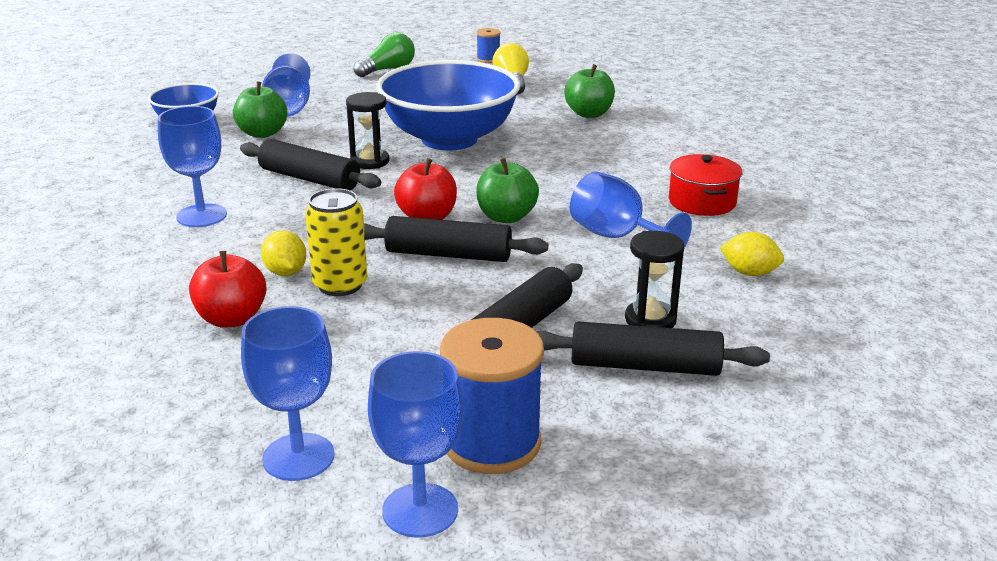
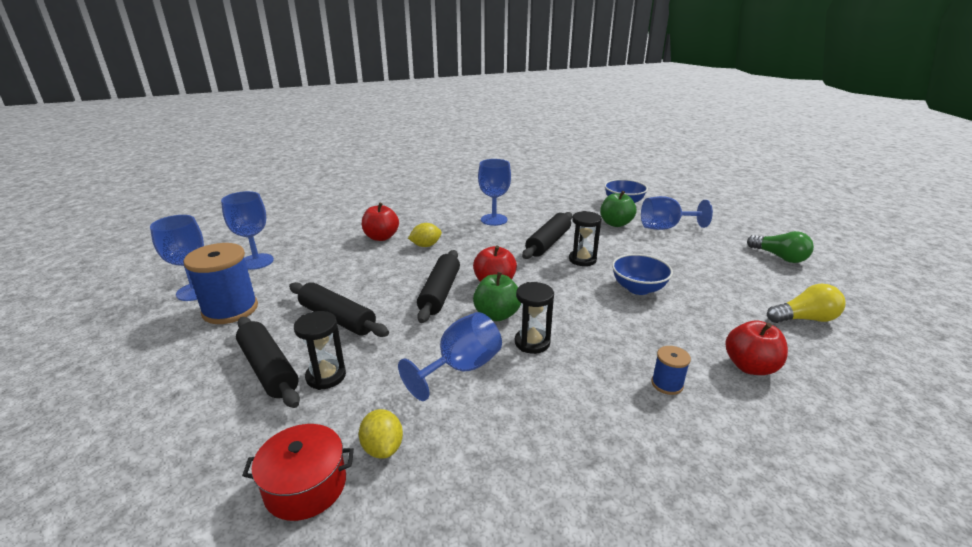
camera: 90 degrees right, 0 degrees up
yellow can [305,188,367,296] -> none
blue bowl [376,60,520,150] -> blue bowl [612,254,673,295], size x0.50
blue spool [476,28,501,63] -> blue spool moved to [652,346,691,395]
black rolling pin [537,321,770,376] -> black rolling pin turned 45 degrees counterclockwise [236,317,300,408]
green apple [564,64,615,118] -> red apple [726,320,788,375]
red pot [669,154,742,216] -> red pot moved to [242,424,354,521]
yellow lemon [720,232,784,276] -> yellow lemon turned 45 degrees counterclockwise [359,409,403,459]
none -> black hourglass [515,282,554,354]

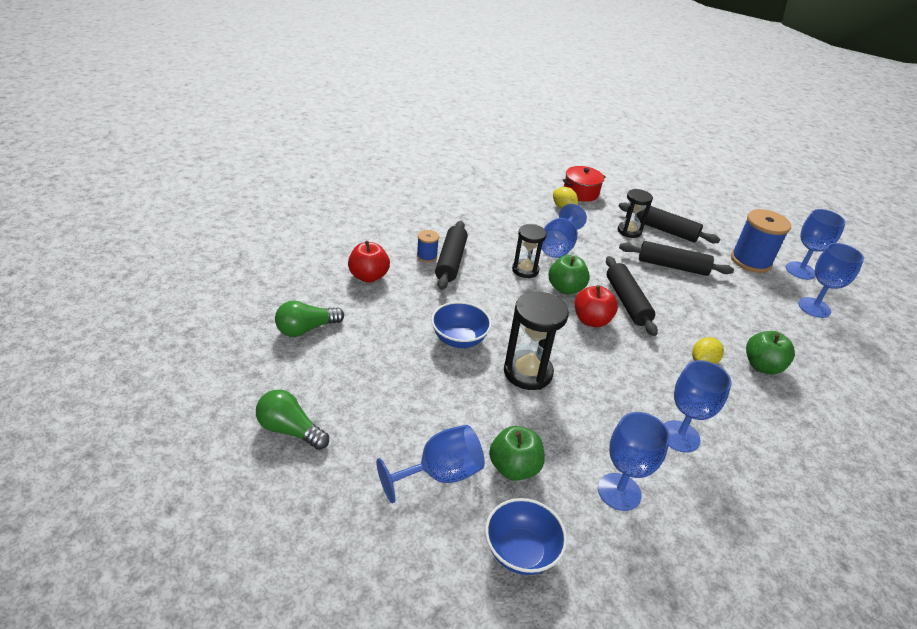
camera: 155 degrees right, 10 degrees up
red apple [362,203,399,241] -> green apple [746,331,795,375]
black rolling pin [522,212,573,259] -> black rolling pin moved to [435,221,468,290]
black hourglass [569,211,602,266] -> black hourglass [504,292,569,390], size x1.53
yellow light bulb [767,284,846,323] -> green light bulb [275,301,344,337]
none -> blue goblet [598,412,670,511]

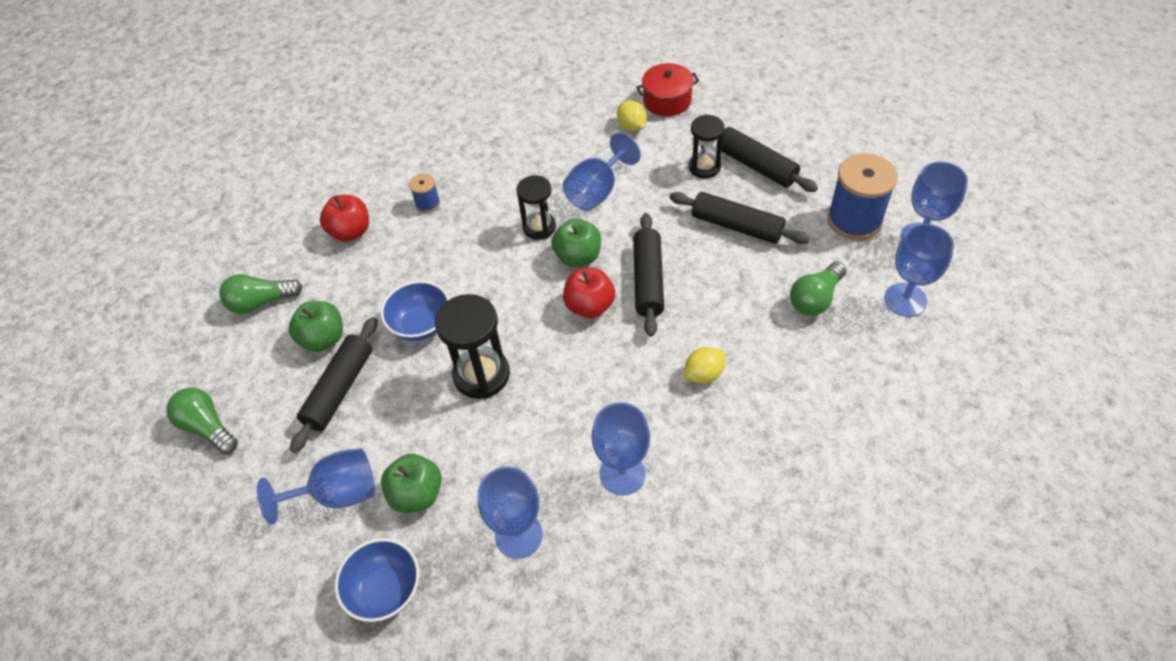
camera: 20 degrees right, 15 degrees up
black rolling pin [435,221,468,290] -> black rolling pin moved to [290,317,377,453]
green apple [746,331,795,375] -> green apple moved to [288,301,343,352]
none -> green light bulb [790,262,846,316]

